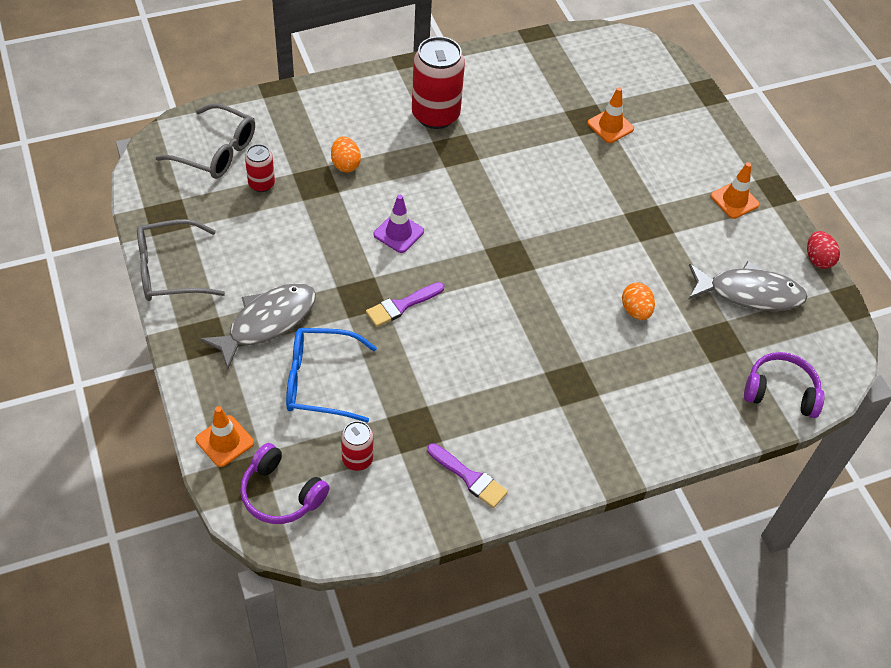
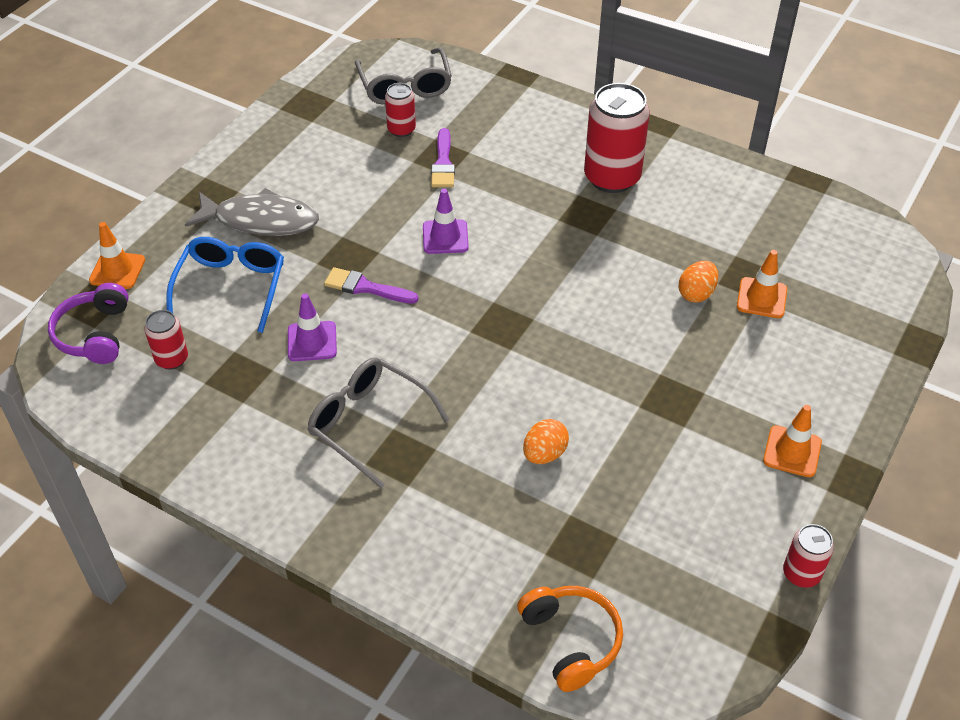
camera: 55 degrees right, 5 degrees down
grey glasses [137,219,225,301] -> grey glasses moved to [307,358,450,488]
blue glasses [286,328,377,423] -> blue glasses turned 45 degrees clockwise [166,237,284,333]
orange egg [331,136,361,173] -> orange egg moved to [679,261,718,303]
purple brush [427,443,508,508] -> purple brush moved to [431,128,455,187]
grey fish [688,261,808,311] -> none
purple headphones [744,352,825,418] -> orange headphones [517,586,623,692]
red egg [807,231,840,269] -> red can [783,524,834,588]
none -> purple traffic cone [288,293,337,361]

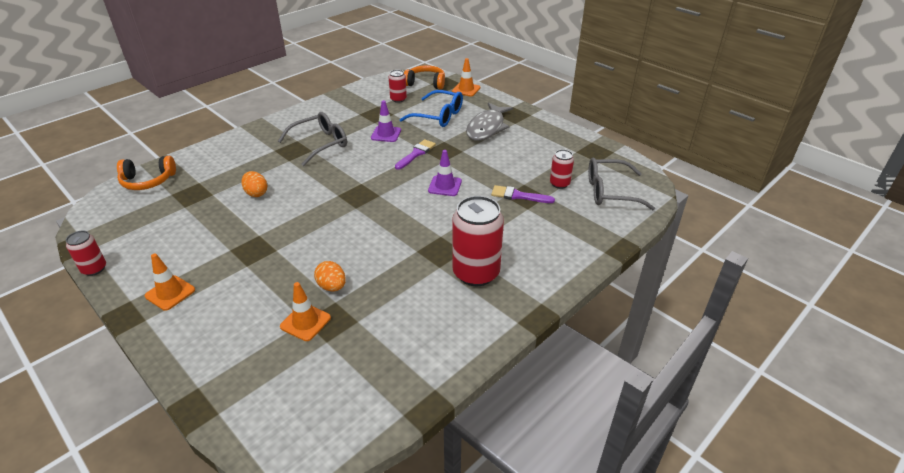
camera: 105 degrees right, 10 degrees down
purple headphones [48,283,129,364] -> orange headphones [404,65,445,89]

